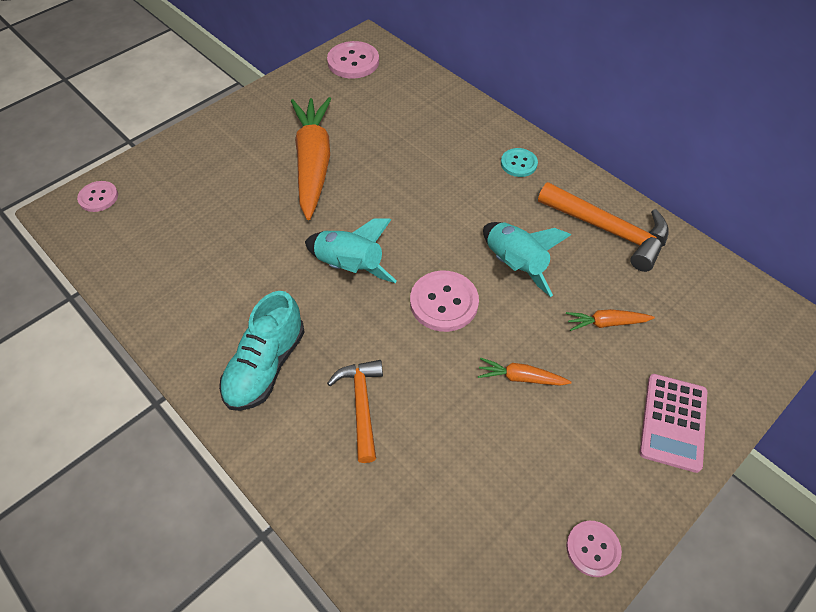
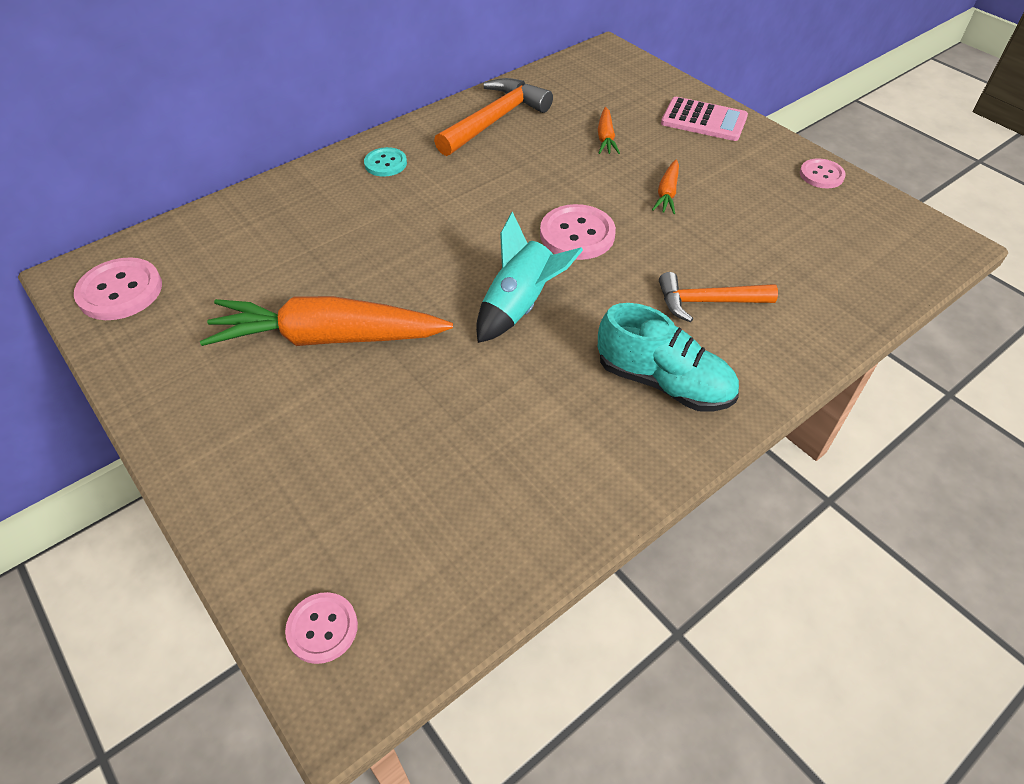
camera: 85 degrees left, 5 degrees down
turquoise rocket [483,222,571,297] -> none

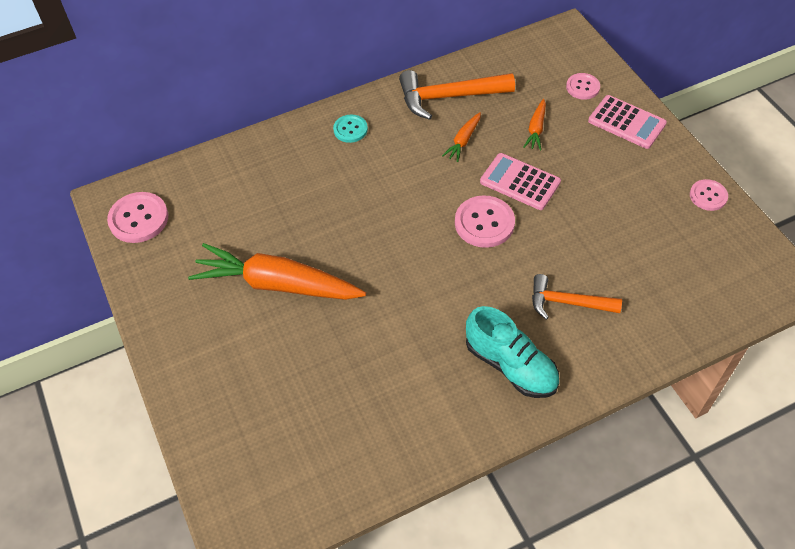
camera: 15 degrees right, 5 degrees up
pink button [285,592,358,664] -> pink button moved to [566,73,600,100]
orange hammer [434,78,553,156] -> orange hammer turned 150 degrees counterclockwise [399,70,515,120]
turquoise rocket [476,212,583,343] -> none
orange carrot [652,160,679,214] -> orange carrot moved to [442,112,481,162]
none -> pink calculator [480,153,561,210]

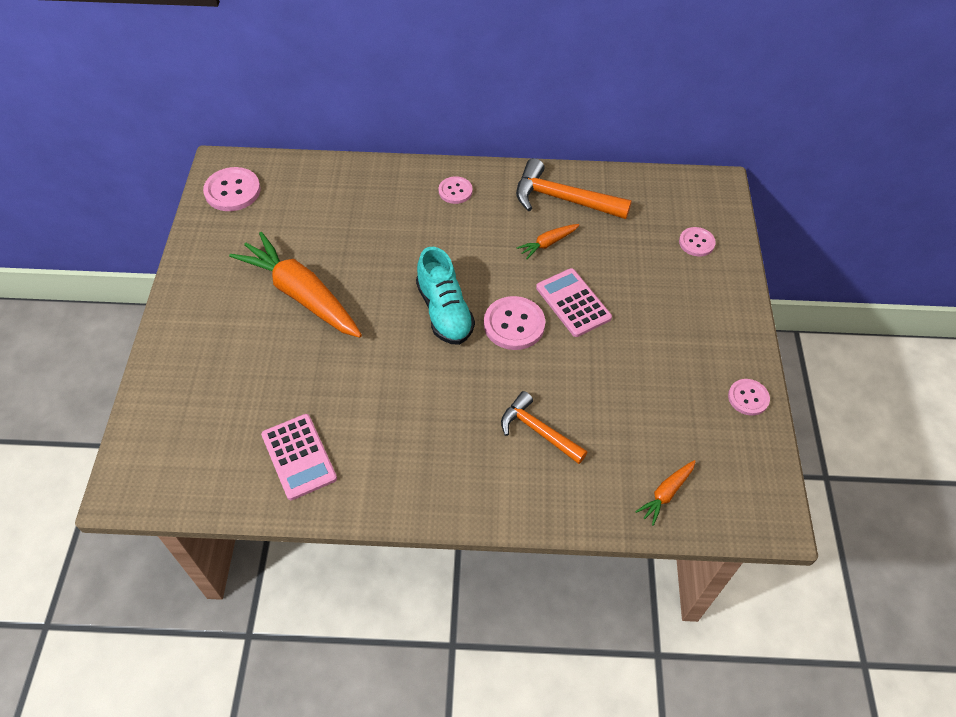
camera: 25 degrees right, 0 degrees up
turquoise button [333,115,368,143] -> pink button [439,176,473,204]
turquoise shoe [466,306,559,398] -> turquoise shoe moved to [416,247,475,345]
orange carrot [524,99,546,150] -> orange carrot moved to [635,460,696,526]
pink calculator [588,95,667,149] -> pink calculator moved to [261,414,337,500]

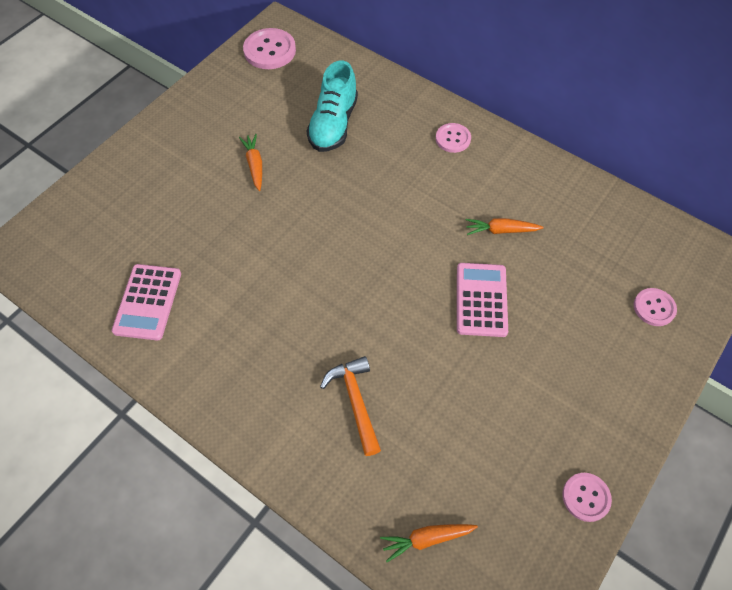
camera: 35 degrees right, 5 degrees up
orange carrot [229,232,362,338] -> orange carrot [239,134,262,191], size x0.44
turquoise shoe [416,247,475,345] -> turquoise shoe moved to [307,61,358,152]
pink button [484,296,545,350] -> none
orange hammer [516,158,632,219] -> none

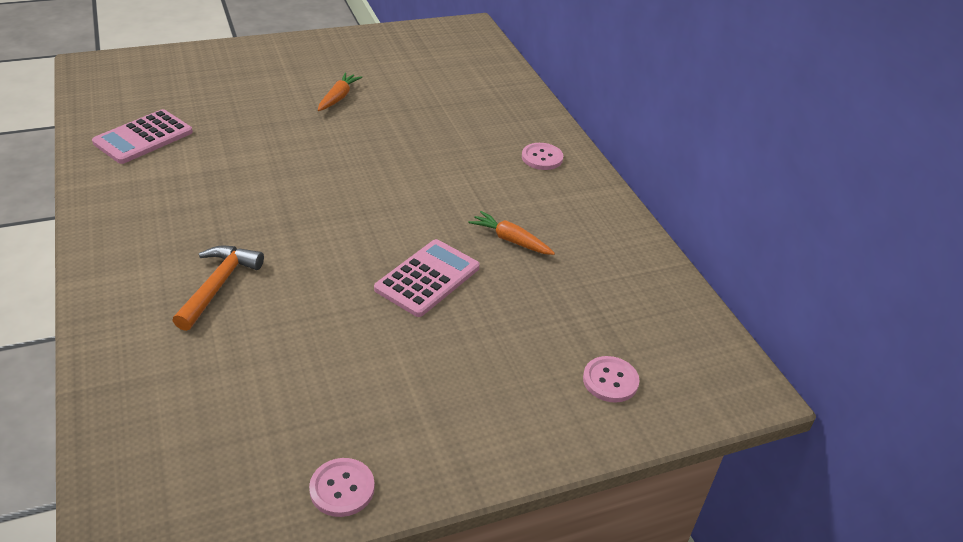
camera: 30 degrees right, 20 degrees down
pink button [243,28,296,69] -> none
turquoise shoe [307,61,358,152] -> none
orange carrot [380,524,478,562] -> none

